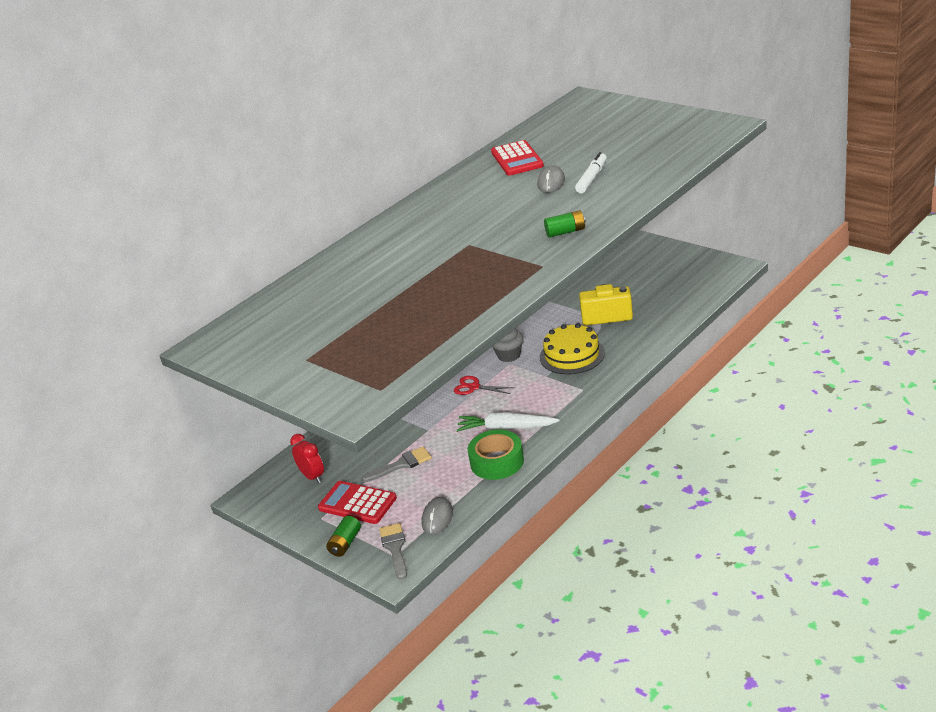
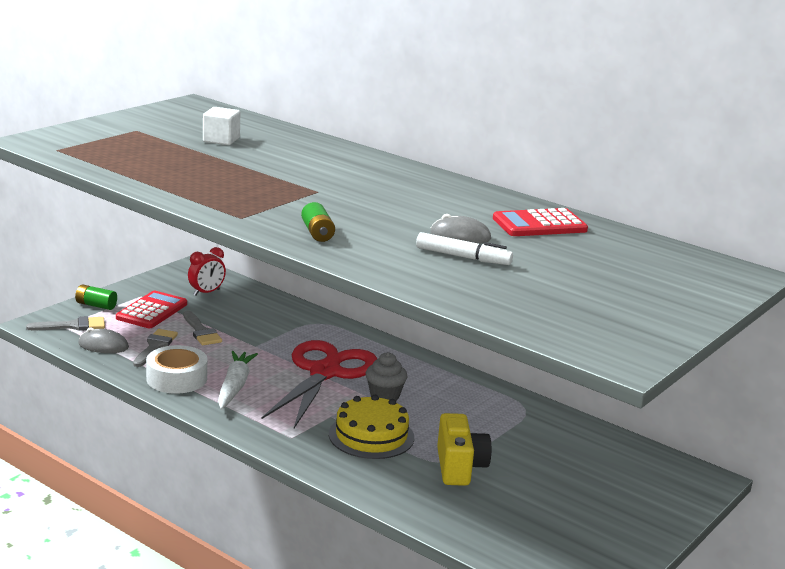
camera: 80 degrees right, 10 degrees down
red scissors [454,376,514,395] -> red scissors [262,340,377,428], size x2.43
green tape [468,430,524,480] -> white tape [146,345,207,394]
none -> grey brush [133,329,178,367]
none -> white cube [203,107,240,145]

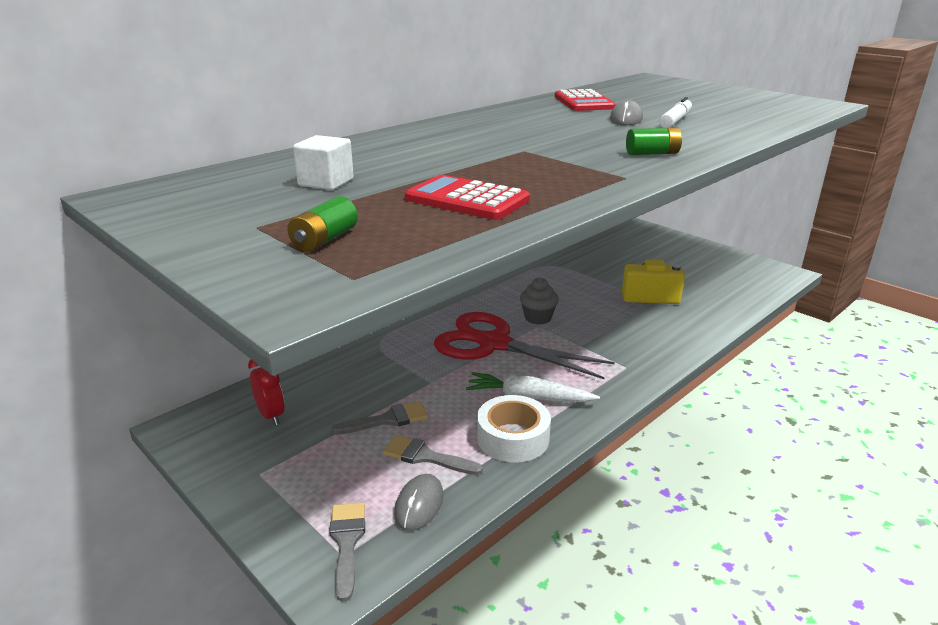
camera: 80 degrees left, 5 degrees up
green battery [75,284,117,310] -> green battery moved to [287,196,358,252]
red calculator [116,291,187,328] -> red calculator moved to [405,175,530,220]
yellow cake [329,395,414,459] -> none

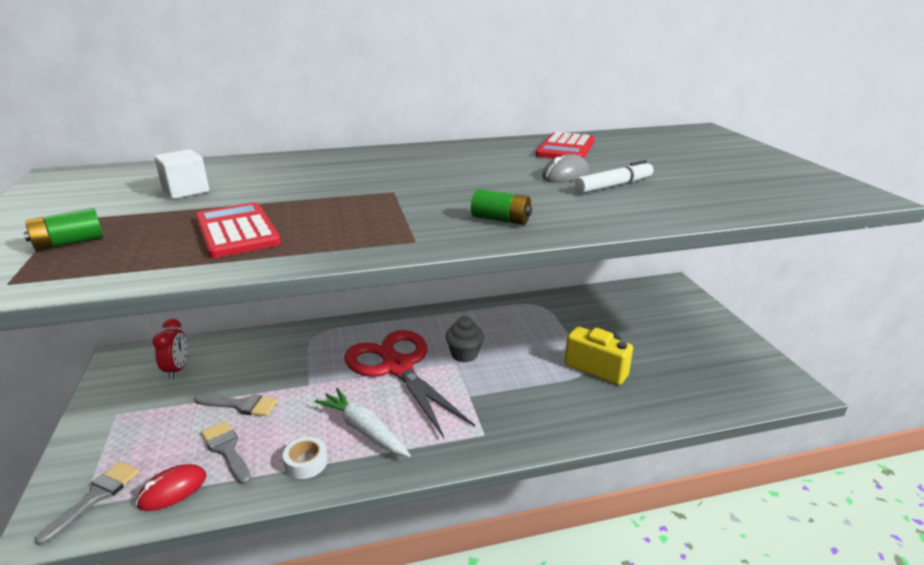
camera: 30 degrees right, 0 degrees up
grey mouse [394,474,443,531] -> red mouse [136,464,206,511]
white tape [477,395,551,463] -> white tape [283,437,328,479], size x0.59

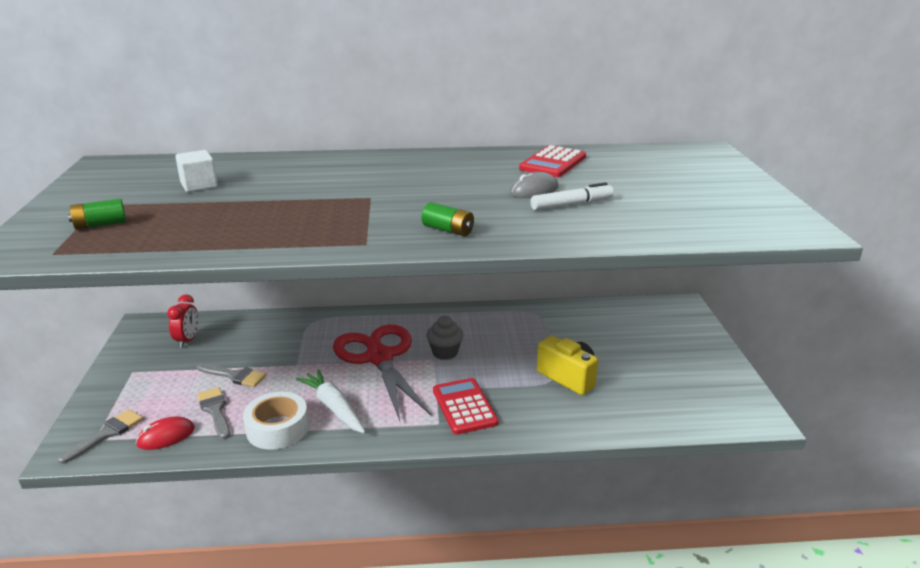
camera: 10 degrees right, 0 degrees up
red calculator [195,202,281,258] -> red calculator moved to [433,378,498,435]
white tape [283,437,328,479] -> white tape [243,392,309,450], size x1.68

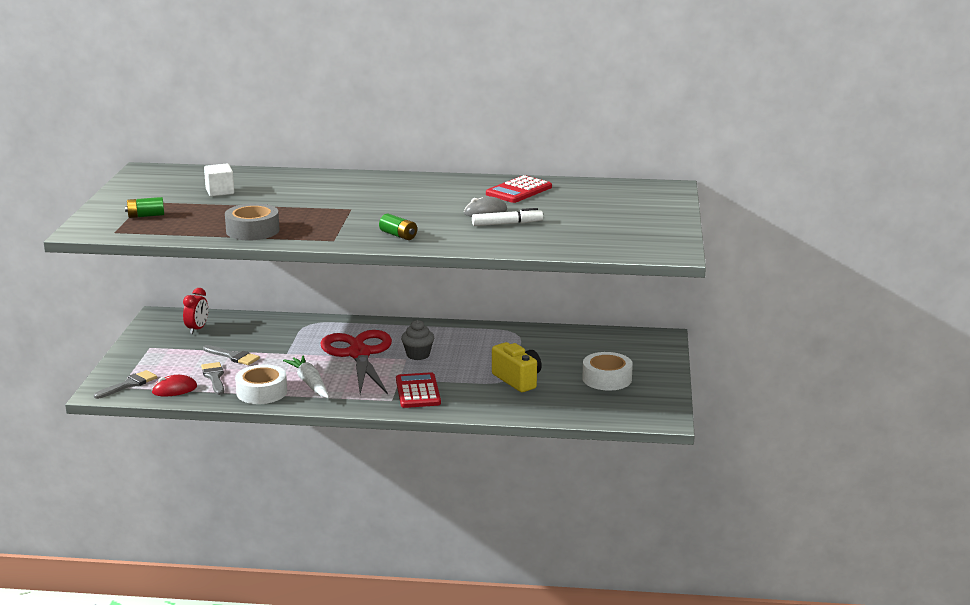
camera: 10 degrees right, 5 degrees down
none -> grey tape [225,203,280,240]
none -> white tape [582,352,633,391]

